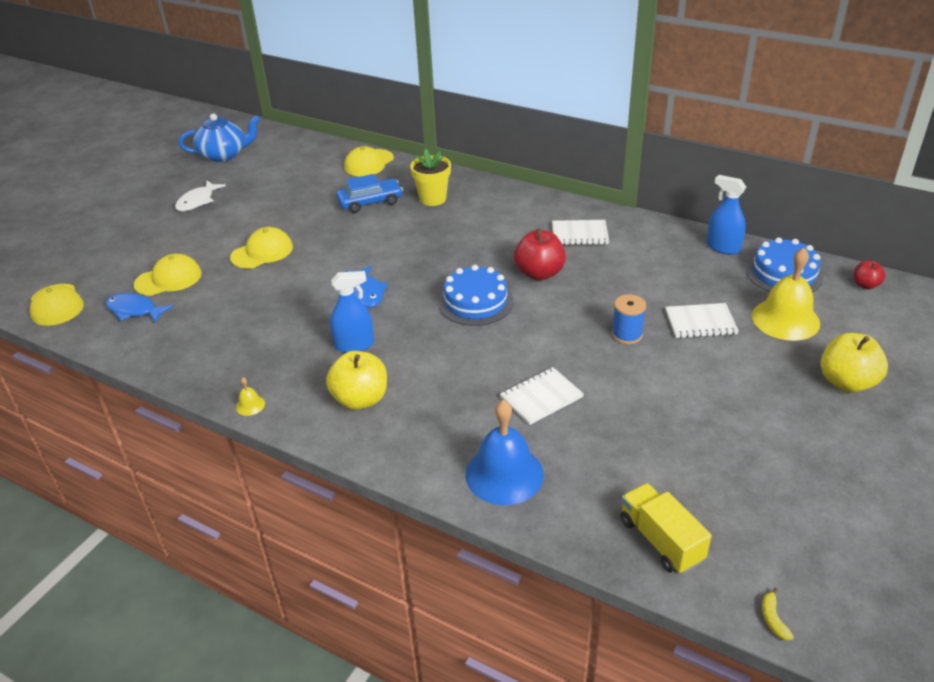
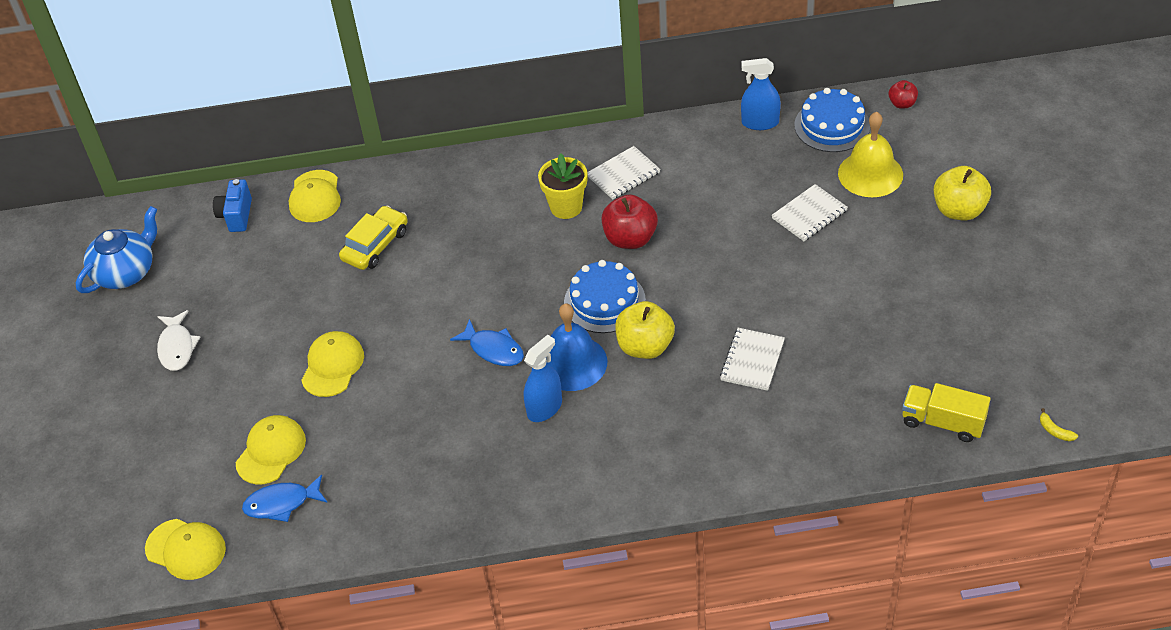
camera: 35 degrees left, 10 degrees up
yellow bell [236,377,265,416] -> none
yellow apple [326,351,387,410] -> yellow apple moved to [615,301,675,359]
blue car [336,174,403,213] -> yellow car [339,206,408,270]
yellow flower pot [410,148,451,206] -> yellow flower pot moved to [538,153,587,219]
blue bell [465,400,544,505] -> blue bell moved to [546,303,607,391]
blue spool [612,294,646,344] -> none
none -> blue camera [213,179,252,232]

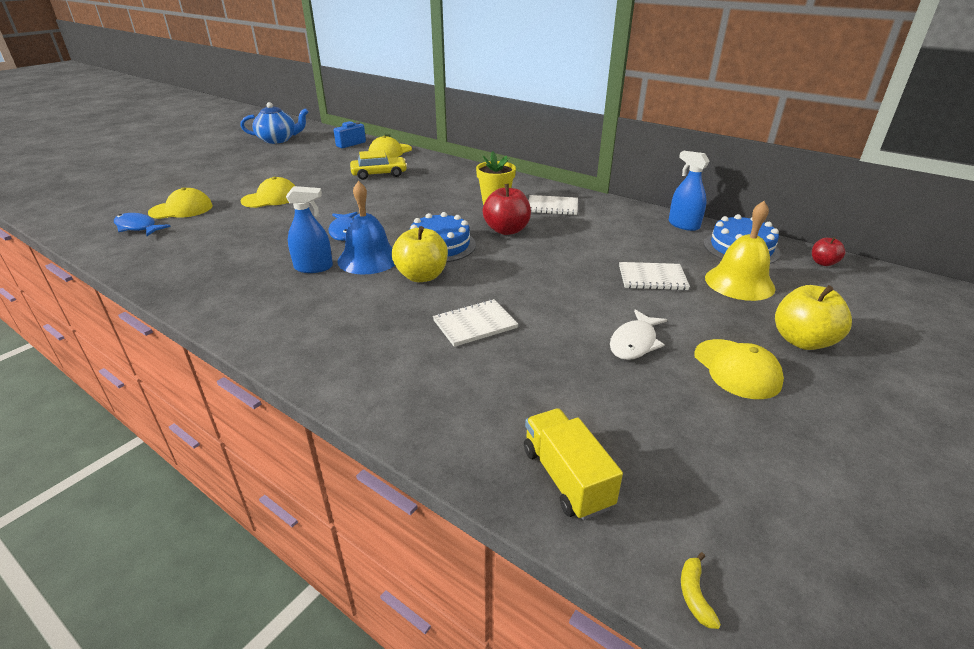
camera: 40 degrees right, 15 degrees down
yellow cap [145,519,226,580] -> yellow cap moved to [694,339,784,399]
white fish [157,310,200,371] -> white fish moved to [610,309,667,360]

